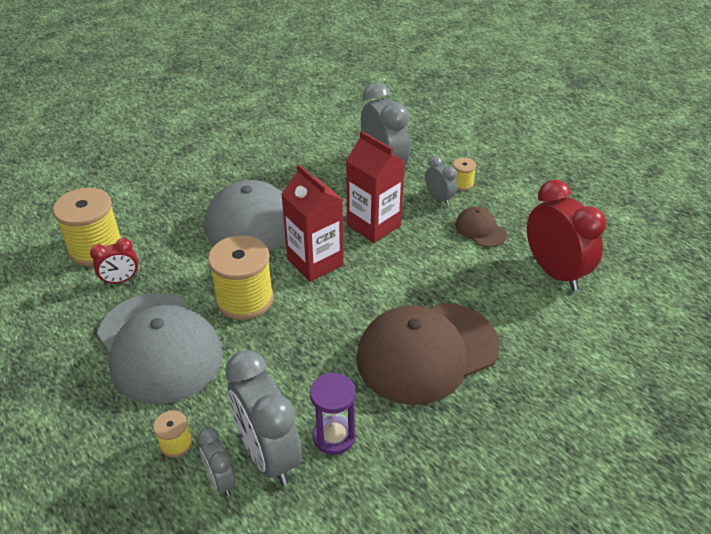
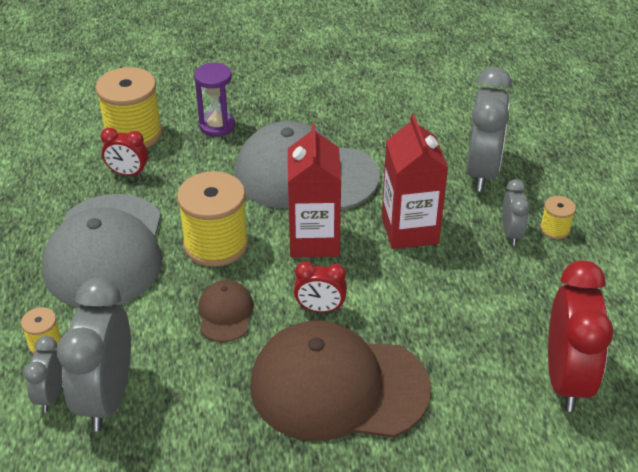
camera: 35 degrees right, 0 degrees up
purple hourglass [310,373,356,455] -> purple hourglass moved to [194,63,235,137]
brown cap [455,206,507,247] -> brown cap moved to [199,280,253,342]
none -> red clock [294,261,347,313]

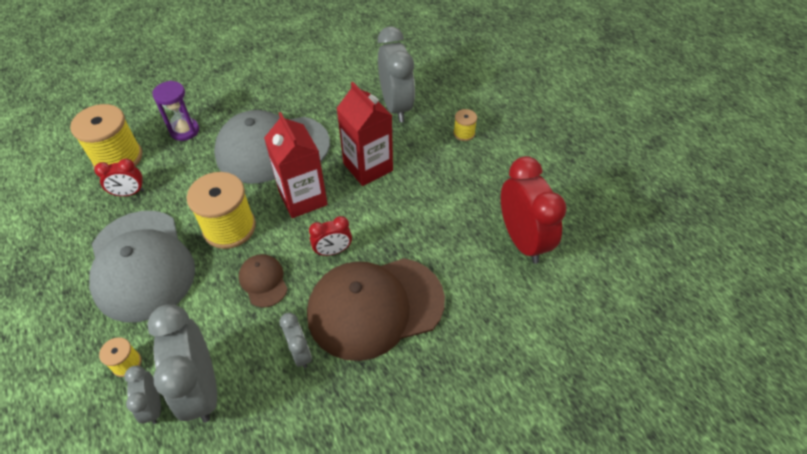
camera: 25 degrees left, 10 degrees up
grey clock [502,179,530,246] -> grey clock moved to [280,313,312,368]

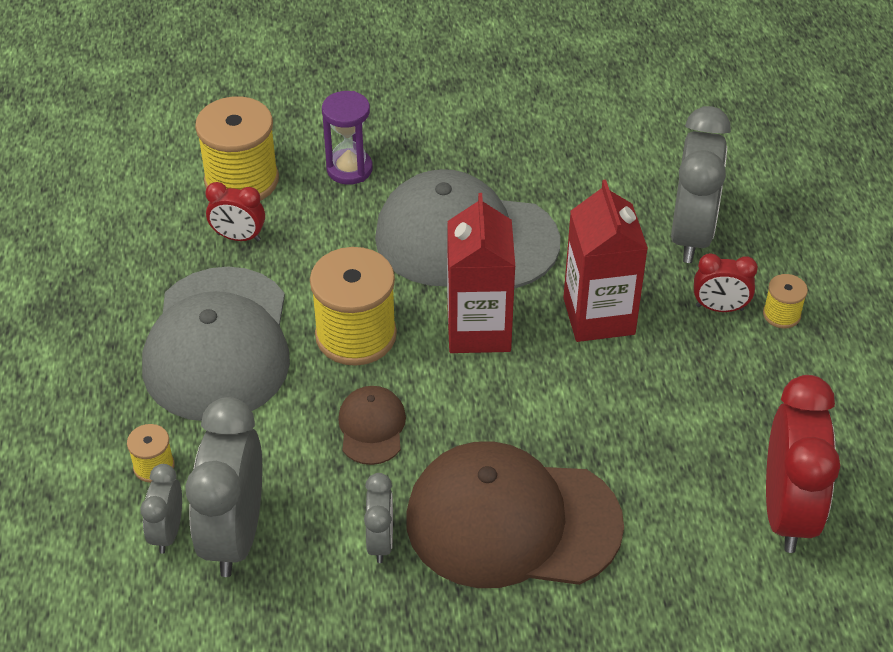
camera: 25 degrees right, 5 degrees down
red clock [309,216,352,256] -> red clock moved to [694,253,758,312]

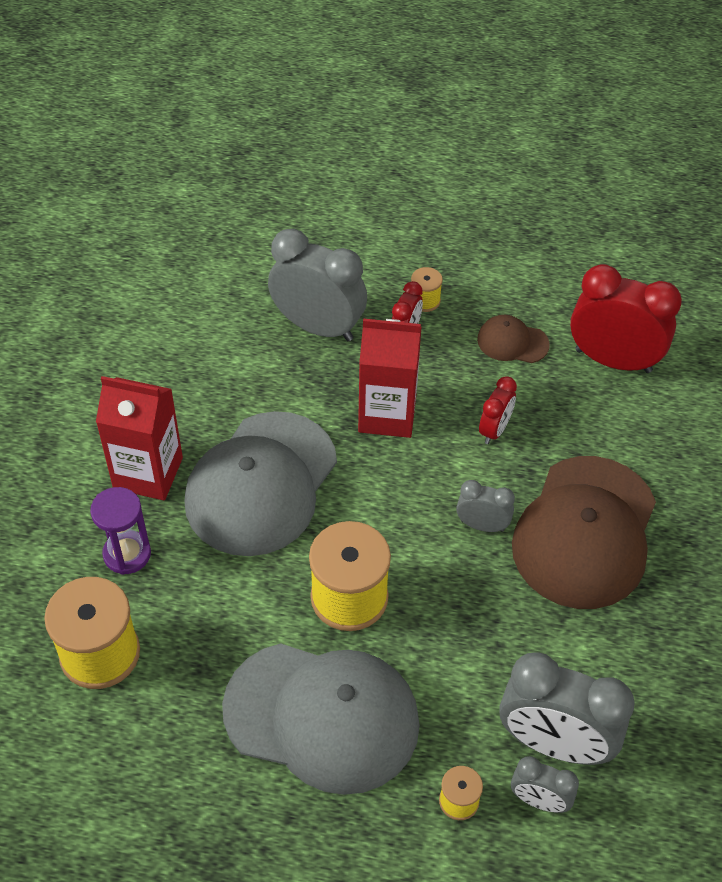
camera: 75 degrees left, 5 degrees up
red clock [205,182,265,241] -> red clock moved to [479,376,517,444]
brown cap [338,386,406,465] -> brown cap moved to [477,315,550,363]
grey clock [364,473,393,563] -> grey clock moved to [456,480,515,532]
red carton [447,193,515,353] -> red carton moved to [96,376,183,500]

